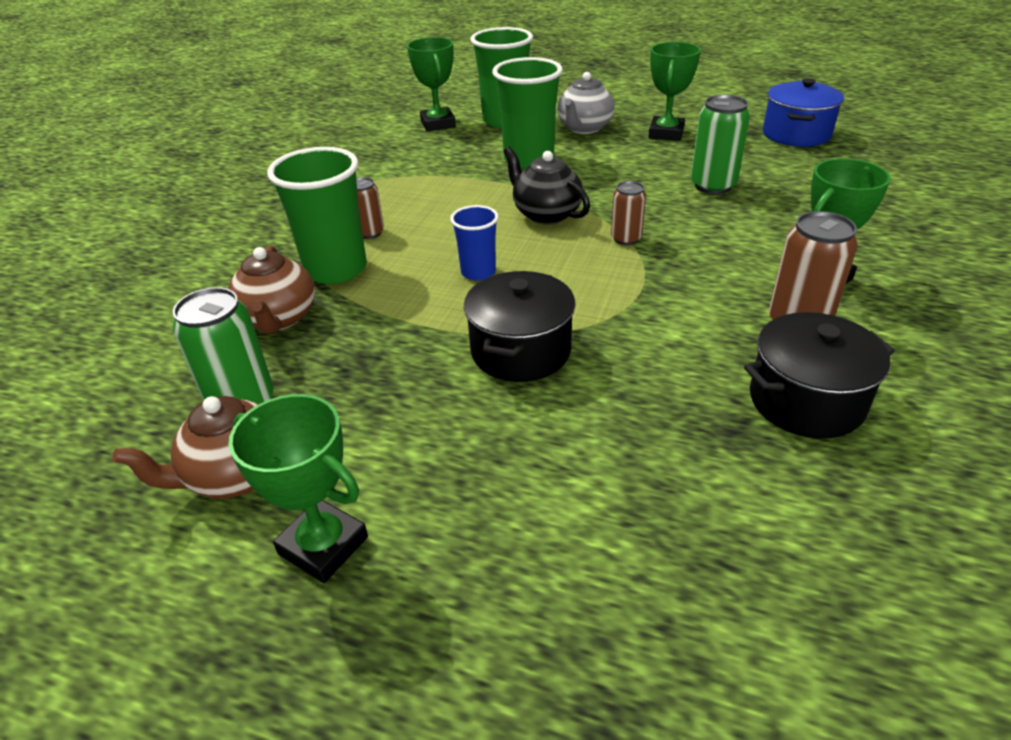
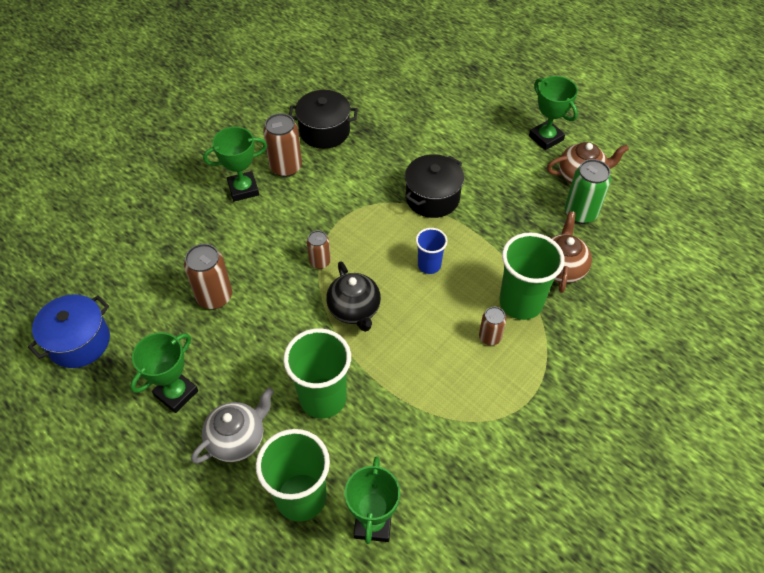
camera: 160 degrees left, 15 degrees up
green can [691,95,750,194] -> brown can [184,244,232,309]

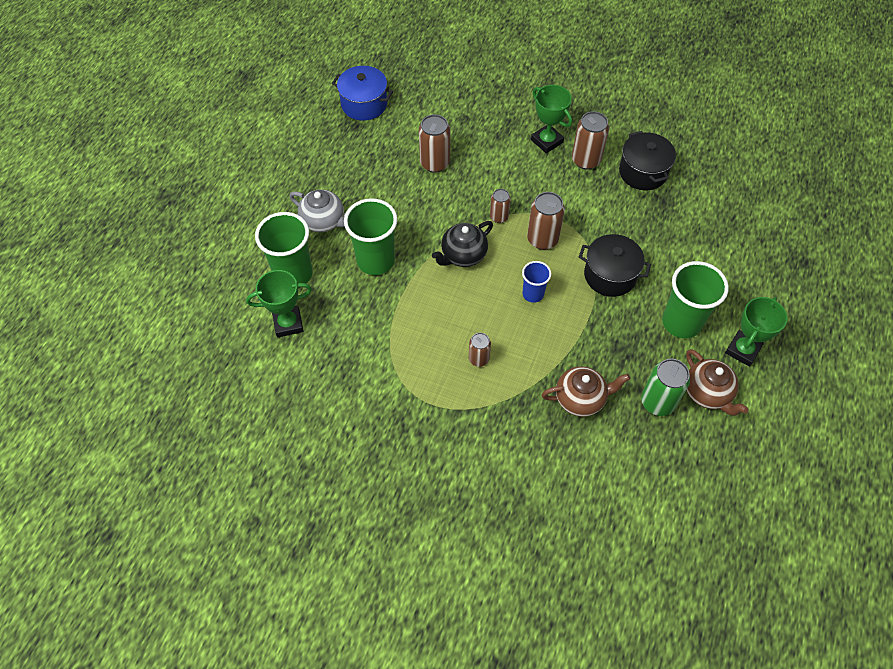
camera: 70 degrees right, 5 degrees up
green trophy [130,332,198,413] -> none
green cup [499,232,565,320] -> green cup moved to [662,261,729,338]
none -> brown can [527,192,565,250]

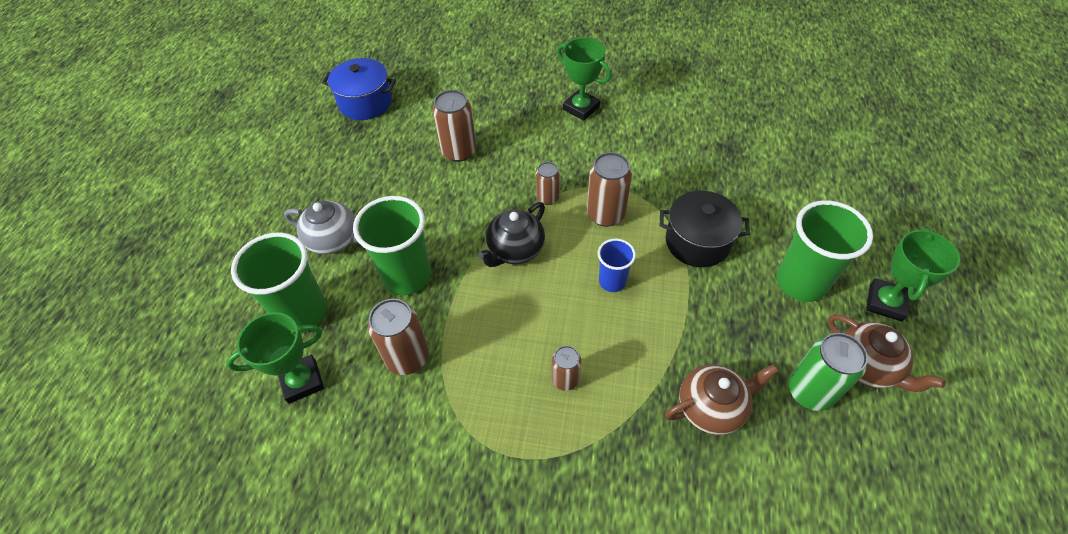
camera: 10 degrees left, 5 degrees down
brown can [572,111,609,169] -> brown can moved to [368,299,429,375]
black pot [619,131,676,190] -> none

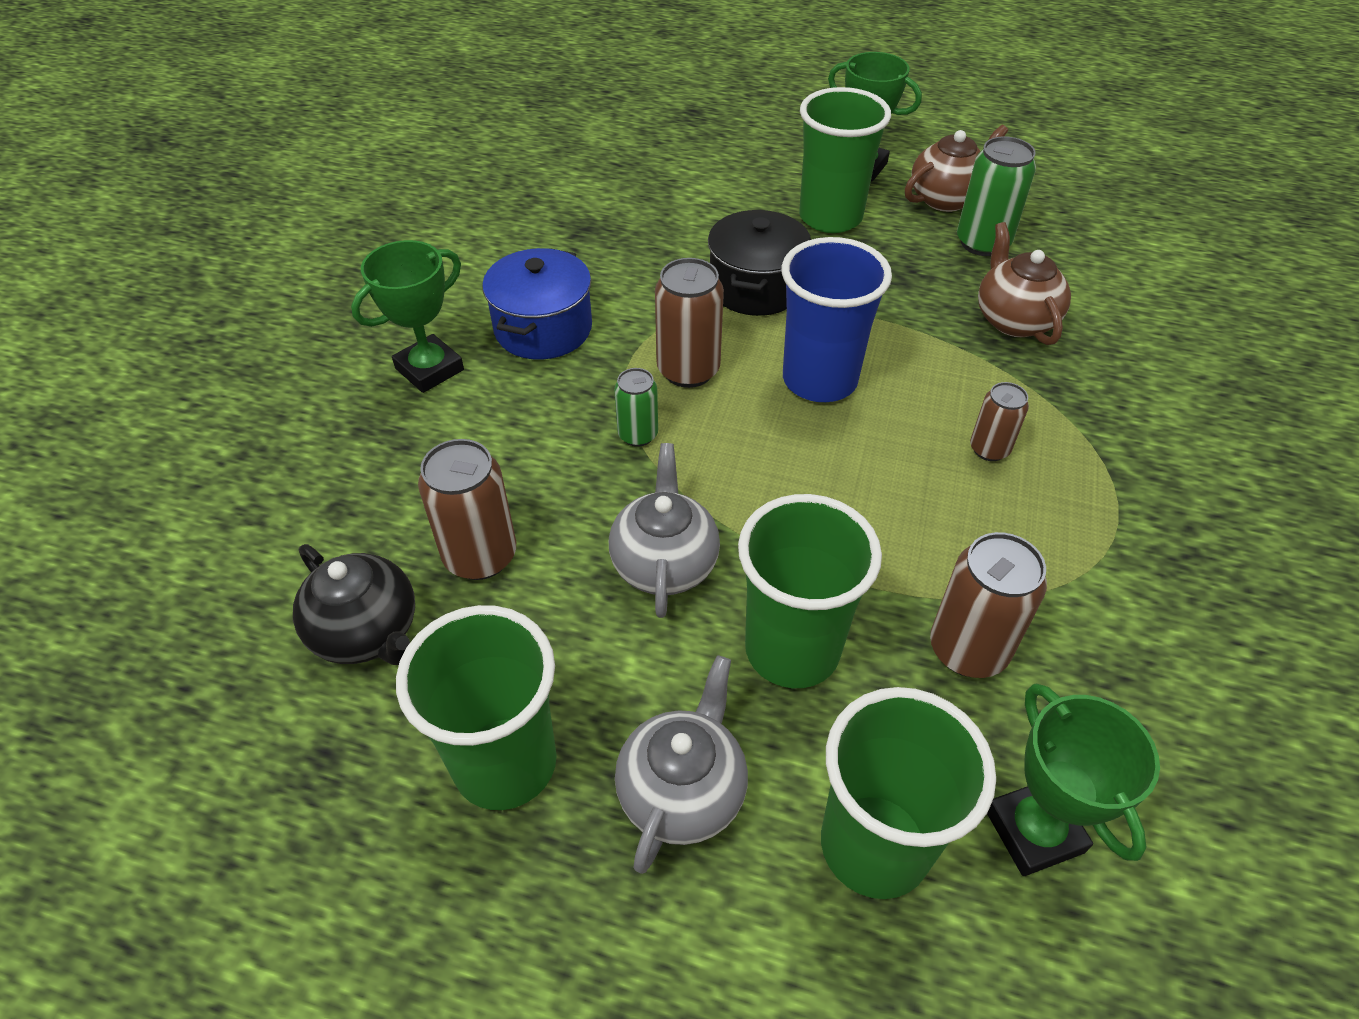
camera: 85 degrees left, 5 degrees down
blue pot [322,58,396,120] -> blue pot moved to [482,248,592,360]
black teapot [478,202,545,267] -> black teapot moved to [293,544,415,665]
brown can [536,162,560,205] -> green can [614,368,658,447]
blue cup [598,239,636,292] -> blue cup [782,237,892,402], size x1.81
none -> green cup [396,605,557,810]
none -> grey teapot [609,443,720,618]

